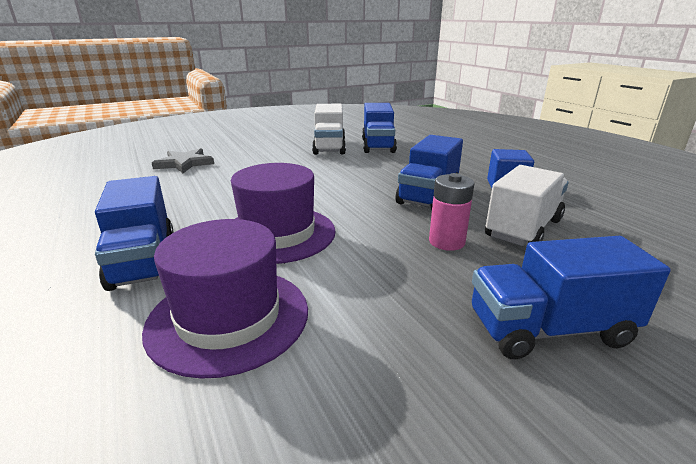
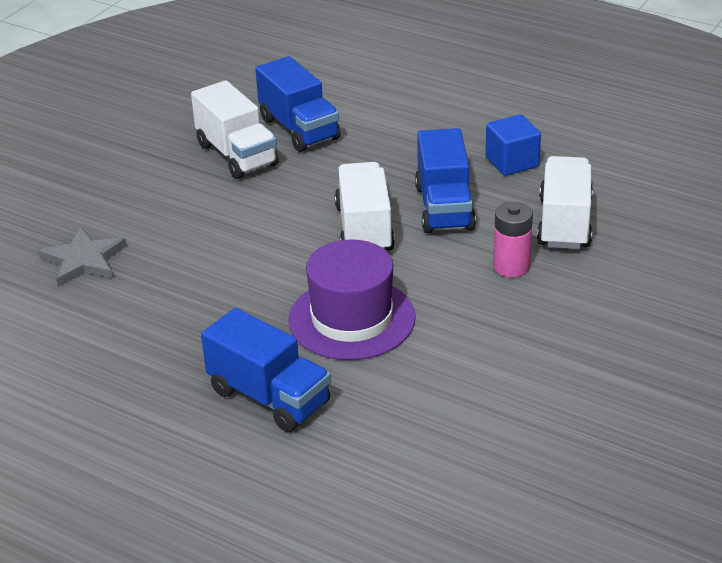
camera: 30 degrees left, 10 degrees up
purple hat [142,219,308,379] -> none
blue truck [472,236,671,359] -> none
none -> white truck [335,162,395,250]

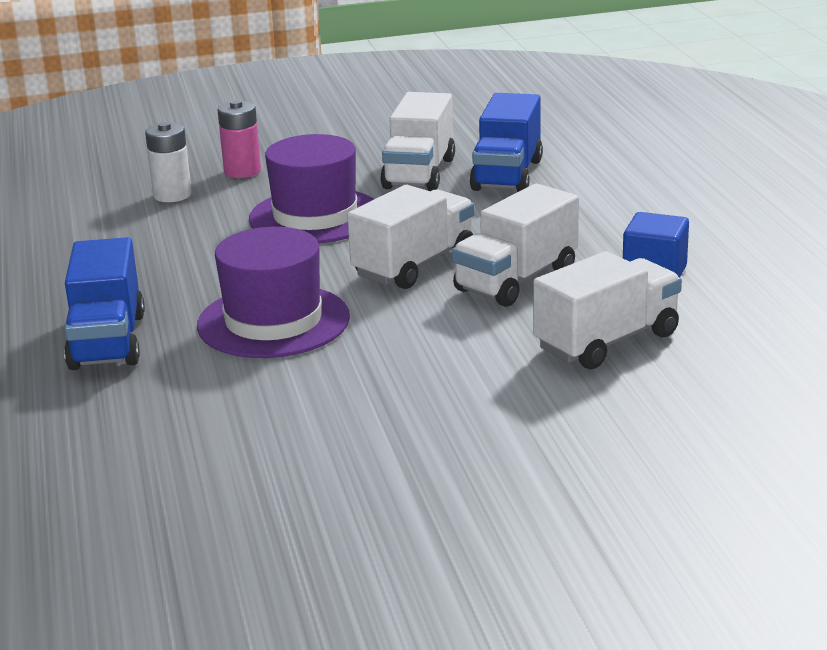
camera: 45 degrees right, 10 degrees down
grey star [38,227,127,286] -> white battery [145,122,192,202]
blue truck [415,128,476,233] -> white truck [452,184,579,307]
pink battery [493,202,533,277] -> pink battery moved to [218,100,261,178]
none -> purple hat [249,134,374,243]

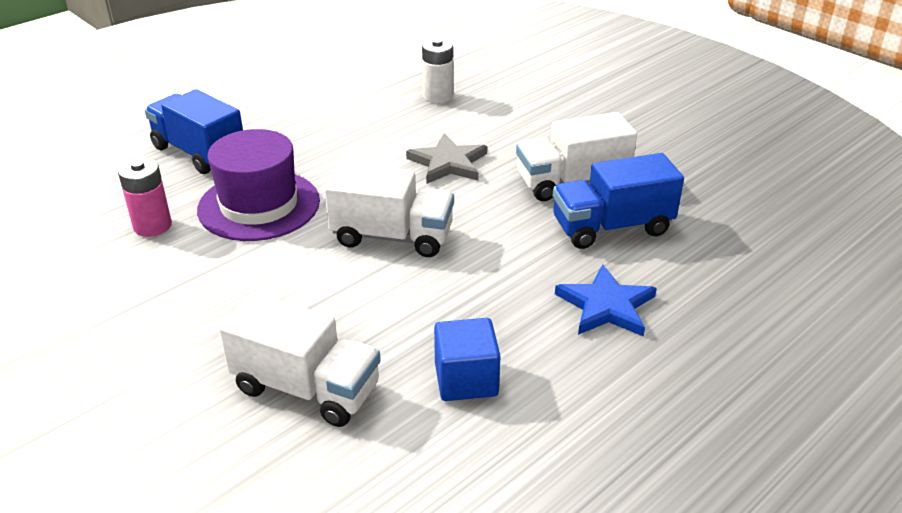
camera: 60 degrees right, 10 degrees up
blue truck [64,237,145,370] -> blue truck turned 75 degrees clockwise [145,89,243,174]
pink battery [218,100,261,178] -> pink battery moved to [118,158,172,237]
purple hat [249,134,374,243] -> grey star [406,134,487,184]
white truck [452,184,579,307] -> none
none -> blue star [555,264,657,337]

